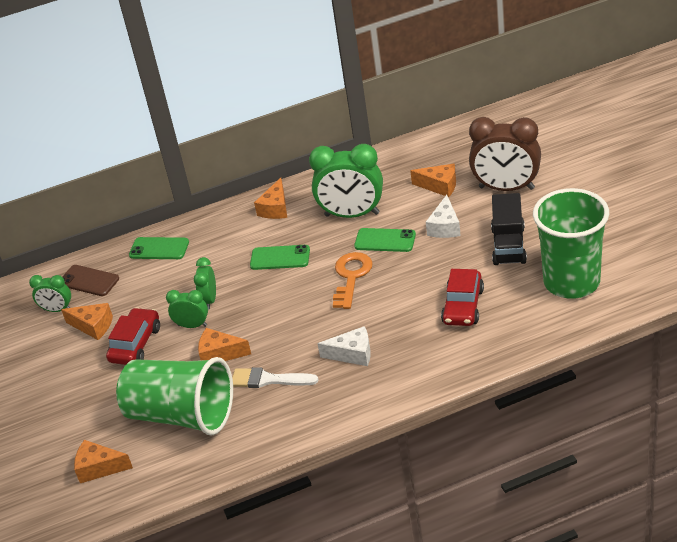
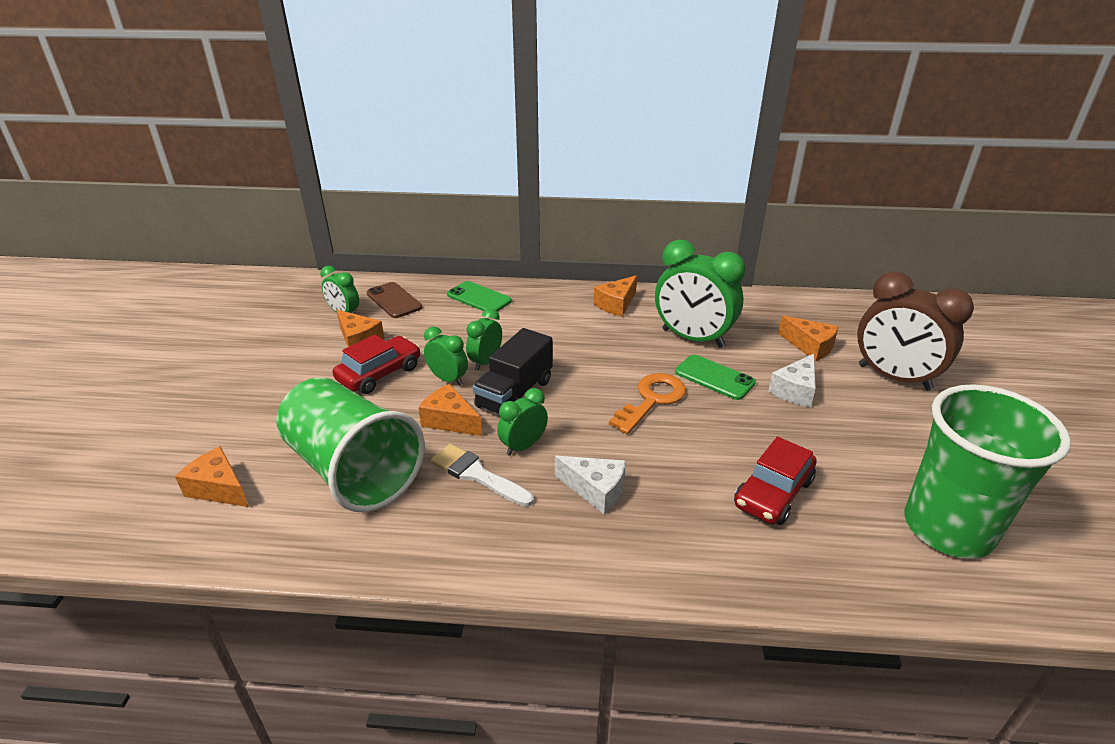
camera: 20 degrees right, 5 degrees down
green phone [250,245,310,270] -> none
black truck [491,193,527,265] -> black truck moved to [472,328,553,415]
none -> green clock [497,388,548,456]

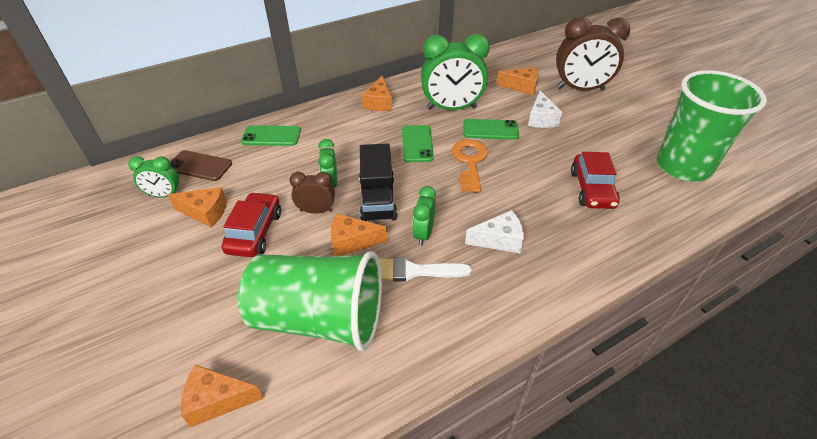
camera: 35 degrees left, 10 degrees up
green clock [424,327,468,386] -> brown clock [290,172,335,214]
none -> green phone [402,125,434,162]

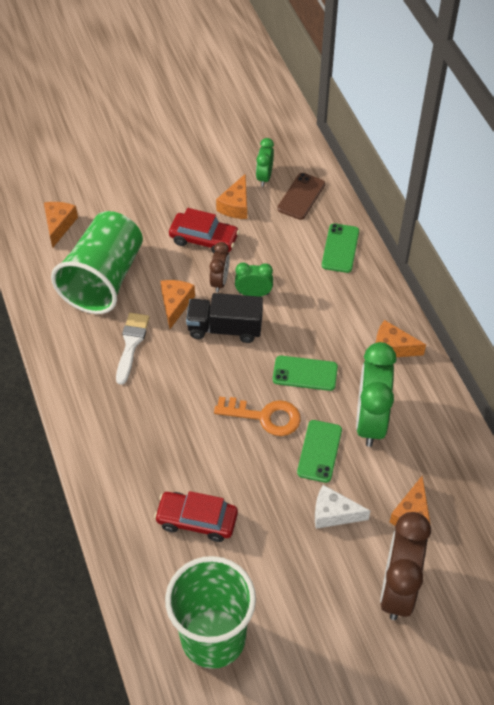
camera: 100 degrees right, 10 degrees up
green clock [412,186,436,246] -> none
white cheese [465,210,524,253] -> none

